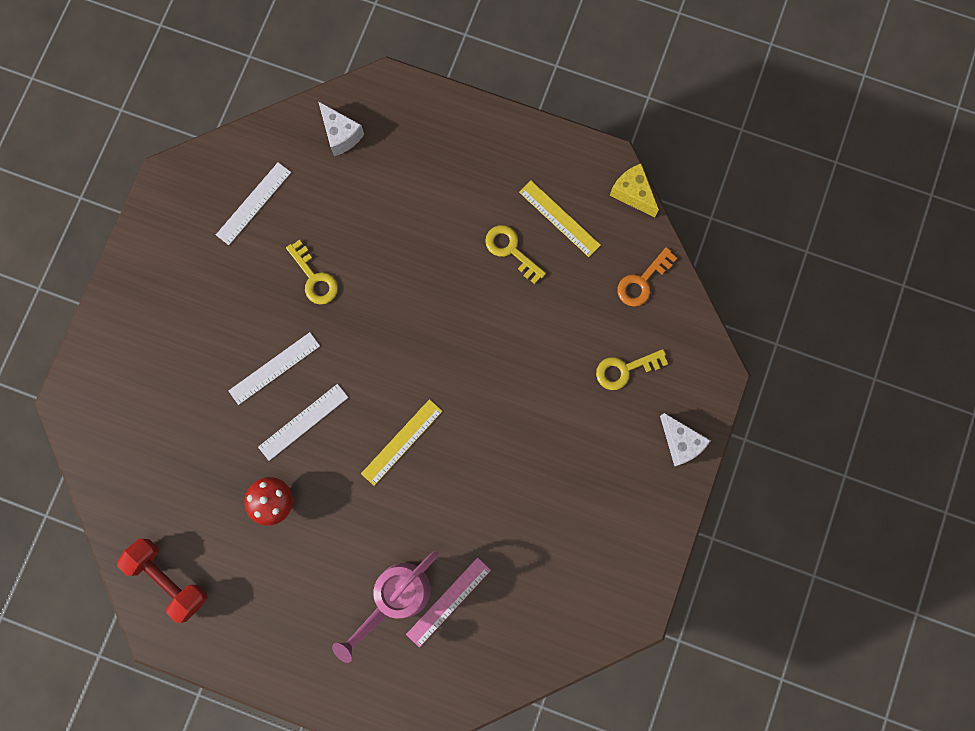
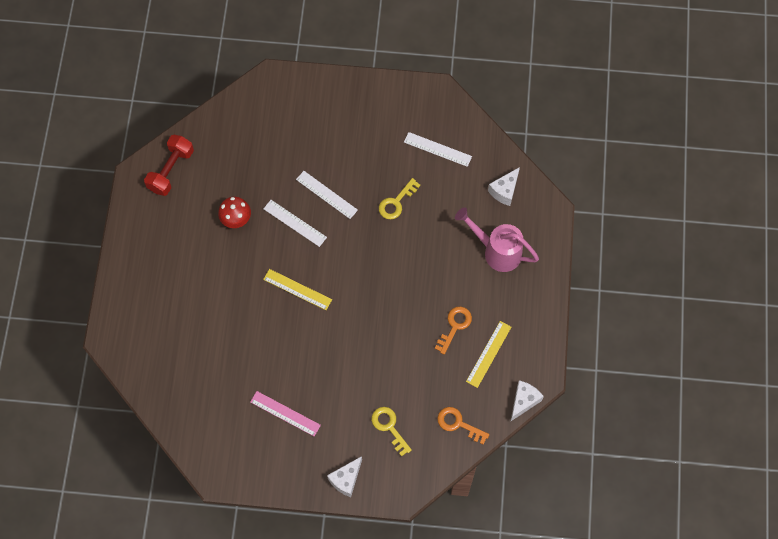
camera: 75 degrees right, 10 degrees down
pink watering can [332,551,438,663] -> pink watering can moved to [455,207,539,272]
pink ruler [406,557,491,648] -> pink ruler moved to [250,391,321,436]
yellow key [485,225,546,284] -> orange key [435,307,472,355]
yellow cheese [610,164,659,217] -> white cheese [510,380,544,422]

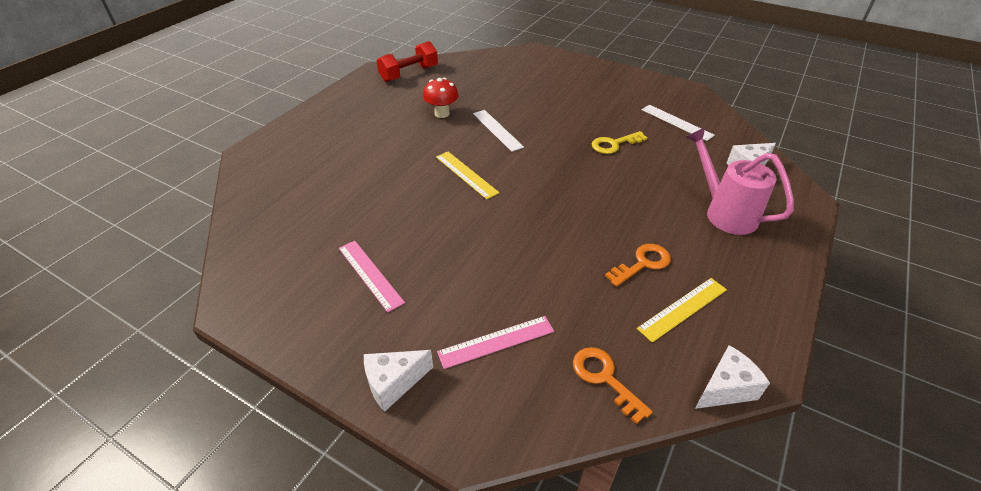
camera: 25 degrees right, 25 degrees down
white ruler [296,171,358,219] -> none
yellow key [371,407,412,457] -> pink ruler [437,316,554,369]

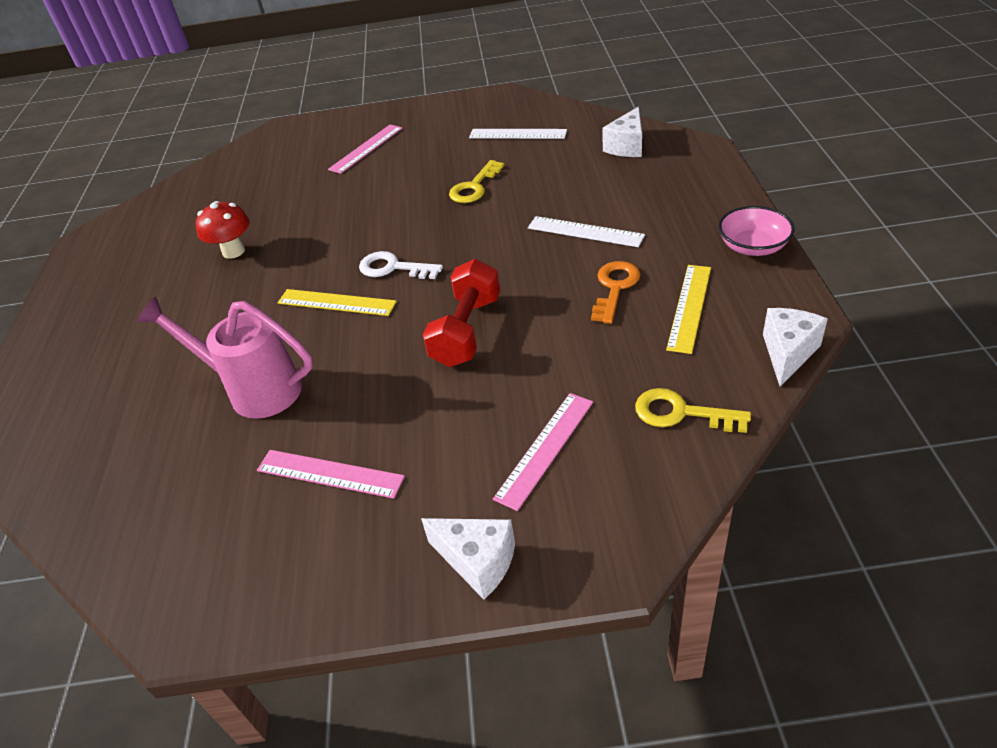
camera: 30 degrees left, 0 degrees up
white cheese [364,350,433,412] -> white cheese turned 90 degrees counterclockwise [421,518,515,600]
red dumbbell [377,41,438,82] -> red dumbbell moved to [423,259,500,367]
white ruler [473,110,524,152] -> white ruler moved to [528,216,645,247]
orange key [573,347,653,424] -> yellow key [635,388,751,433]
pink watering can [686,127,794,235] -> pink watering can moved to [137,297,313,419]
none -> pink ruler [328,124,403,174]
none -> white key [359,251,443,279]
none -> pink bowl [718,206,795,256]

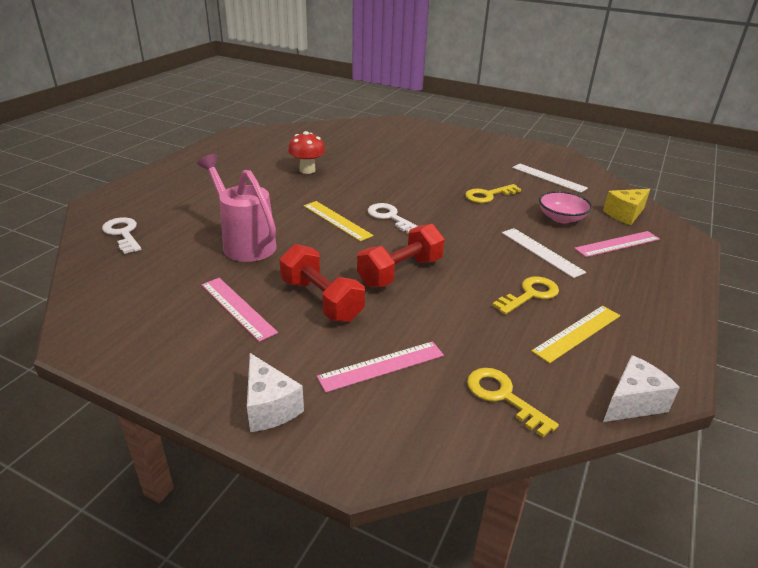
camera: 25 degrees right, 10 degrees down
pink ruler [328,124,403,174] -> pink ruler moved to [574,231,660,257]
orange key [591,261,640,324] -> yellow key [492,277,559,315]
white cheese [602,107,642,157] -> yellow cheese [603,189,650,225]
pink bowl [718,206,795,256] -> pink bowl moved to [539,191,592,223]
none -> white key [102,217,141,254]
none -> red dumbbell [280,244,365,322]

